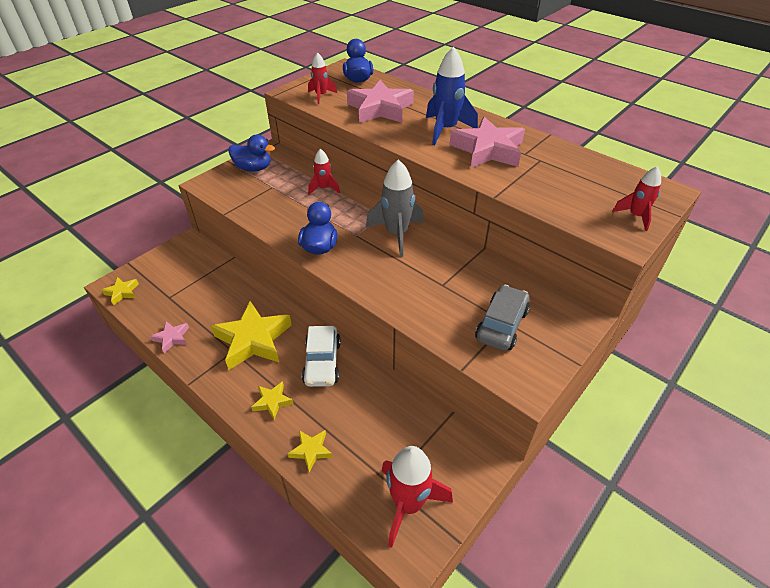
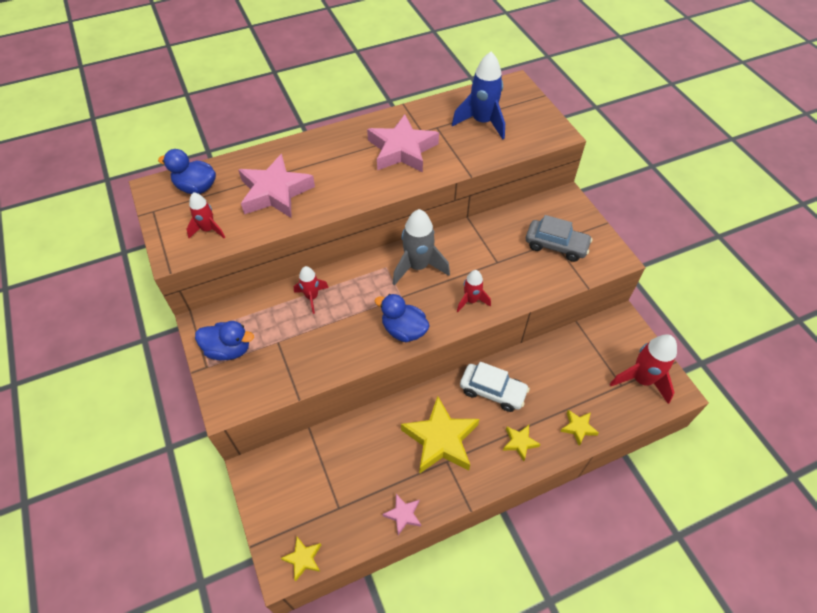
camera: 65 degrees left, 10 degrees up
blue duck [228,134,275,172] -> blue duck turned 60 degrees clockwise [195,321,254,360]
blue rocket [426,46,478,145] -> blue rocket moved to [452,52,505,139]
grey car [475,285,530,351] -> grey car turned 150 degrees clockwise [526,215,593,262]
red rocket [612,166,661,231] -> red rocket moved to [457,270,491,312]

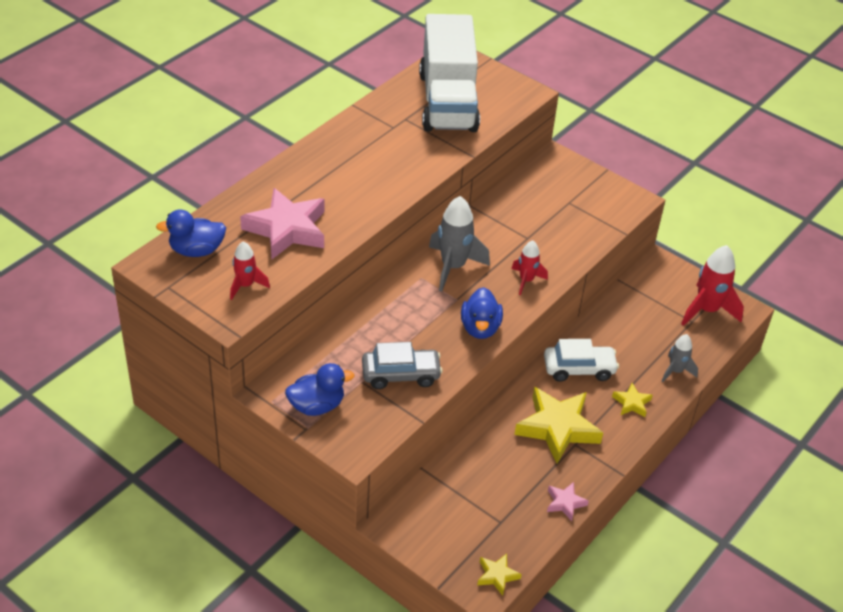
camera: 30 degrees left, 10 degrees down
red rocket [294,266,329,314] -> none
pink star [367,115,439,173] -> none
blue duck [375,294,430,342] -> blue duck turned 90 degrees counterclockwise [461,287,503,339]
blue rocket [452,52,505,139] -> white truck [419,14,480,132]
grey car [526,215,593,262] -> grey car moved to [362,342,443,389]
yellow star [560,410,599,446] -> grey rocket [662,334,698,382]

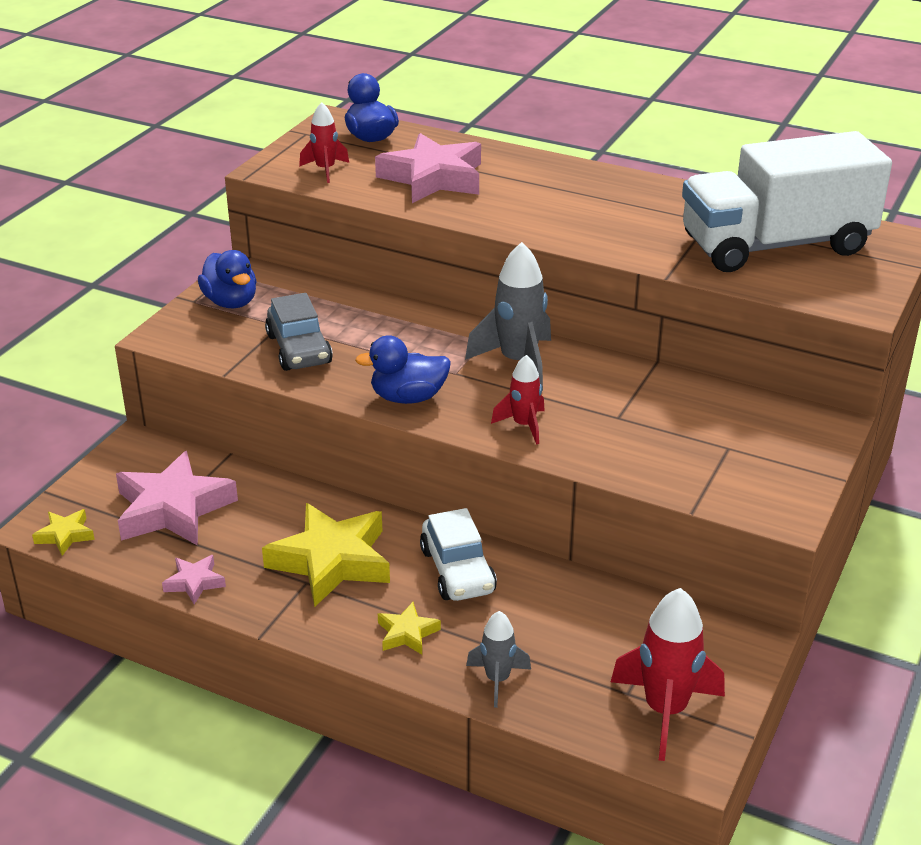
camera: 80 degrees right, 10 degrees down
none -> pink star [116,451,238,546]

